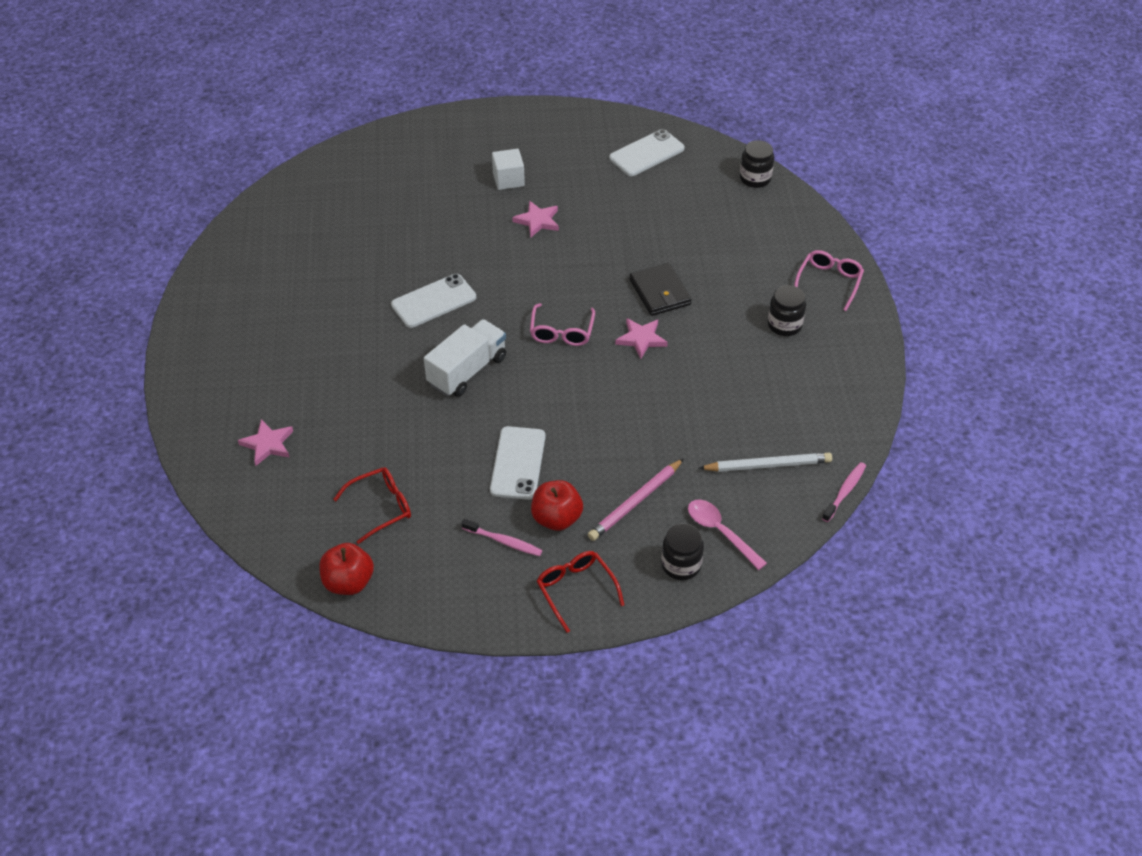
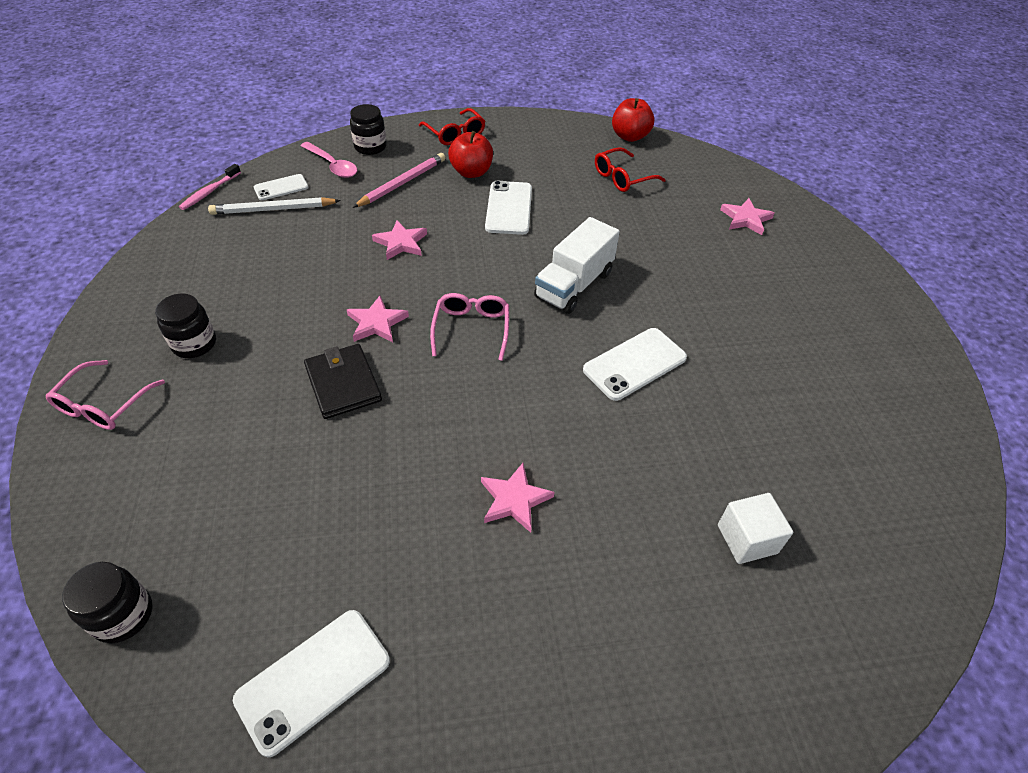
camera: 175 degrees right, 0 degrees up
pink toothbrush [461,518,542,556] -> none
white cube [492,149,525,190] -> white cube moved to [718,493,793,564]
none -> white phone [254,174,308,200]
none -> pink star [372,220,427,260]

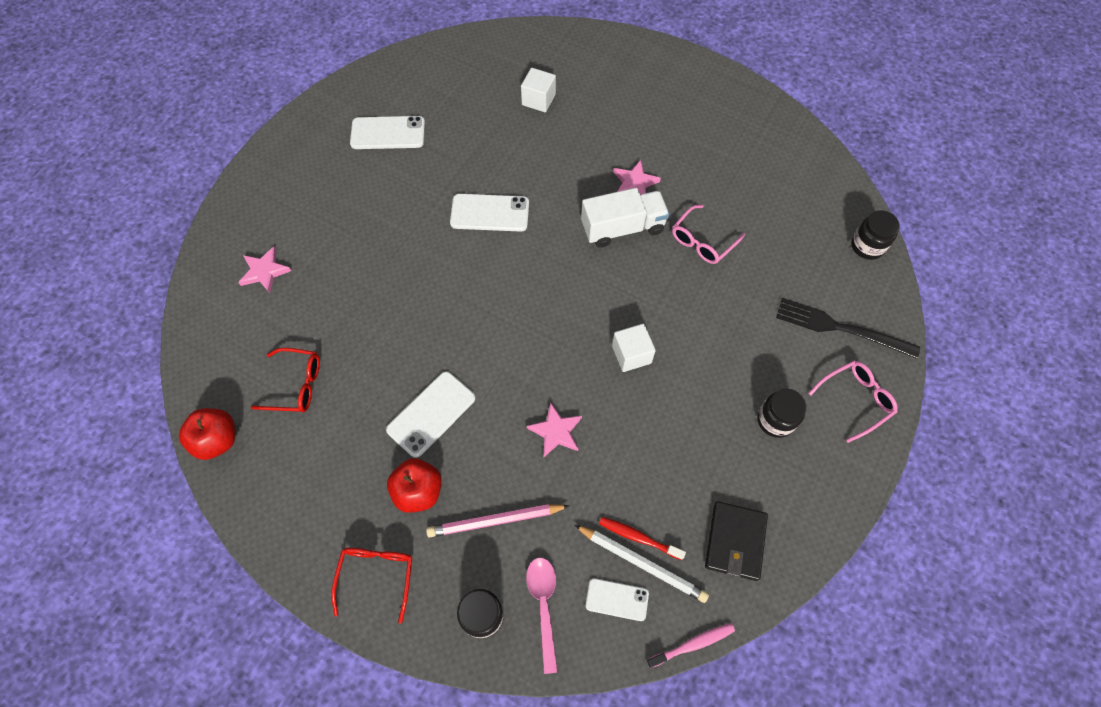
camera: 140 degrees left, 15 degrees up
white phone [233,610,390,757] -> white phone moved to [350,116,425,149]
black wallet [304,344,382,419] -> black wallet moved to [705,501,768,581]
pink star [347,296,409,342] -> white cube [612,324,656,372]
pink glasses [430,293,509,361] -> pink glasses moved to [672,205,745,264]
white truck [534,217,620,314] -> white truck moved to [581,188,669,248]
none -> red toothbrush [599,517,686,560]
none -> black fork [776,298,920,359]

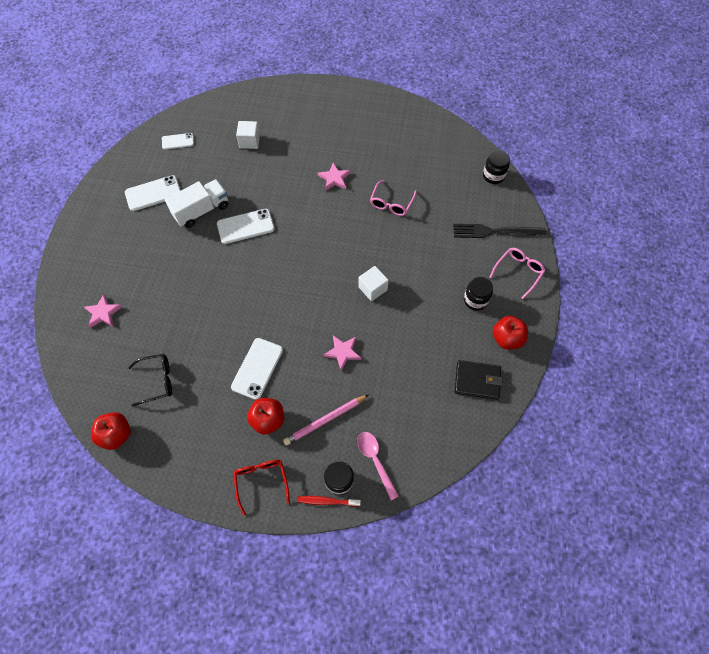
camera: 20 degrees left, 0 degrees up
red glasses [251,348,320,413] -> black glasses [128,354,172,406]
white pencil [575,525,709,603] -> none
white truck [581,188,669,248] -> white truck moved to [165,179,228,228]
white phone [586,578,649,621] -> white phone moved to [162,133,194,150]
red toothbrush [599,517,686,560] -> red toothbrush moved to [297,496,361,507]
pink toothbrush [647,623,735,668] -> none
black wallet [705,501,768,581] -> black wallet turned 75 degrees counterclockwise [455,360,502,400]
none -> red apple [493,316,528,349]

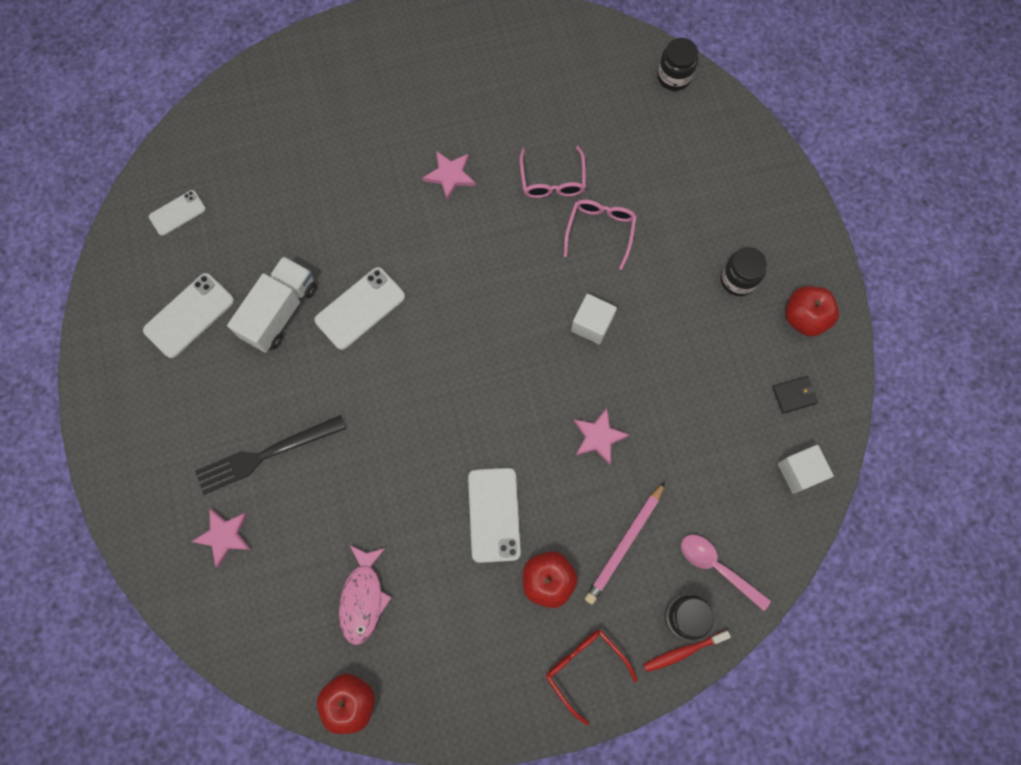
camera: 25 degrees left, 10 degrees up
black glasses [128,354,172,406] -> pink fish [339,545,392,645]
white cube [236,121,260,149] -> white cube moved to [778,445,834,494]
black fork [453,224,546,238] -> black fork moved to [195,415,346,495]
black wallet [455,360,502,400] -> black wallet [772,376,818,414], size x0.58
pink glasses [490,248,545,299] -> pink glasses moved to [564,200,637,270]

